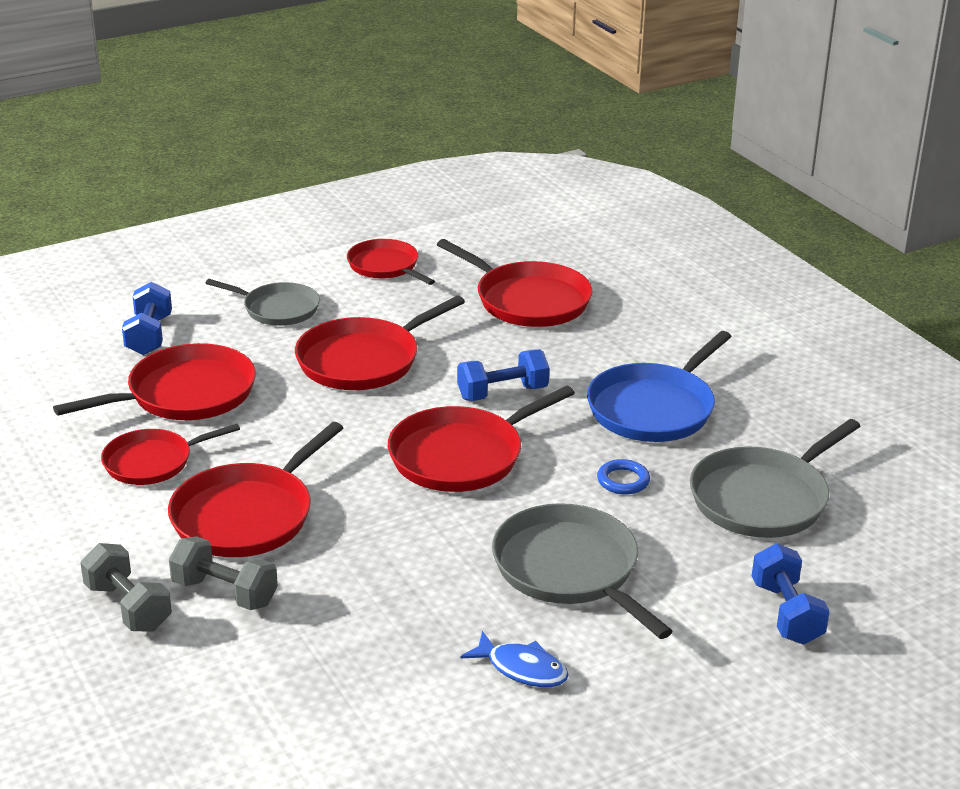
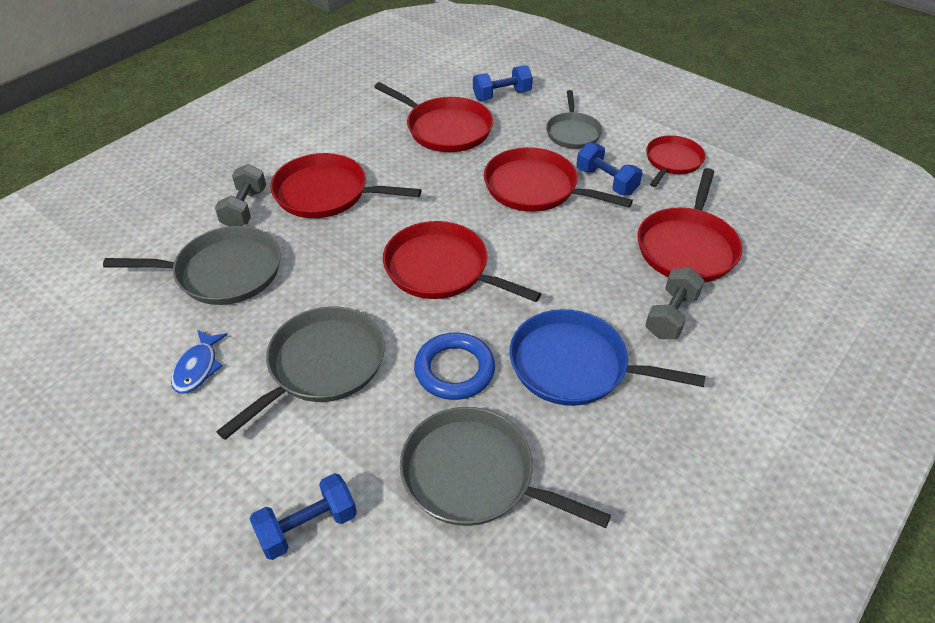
camera: 70 degrees right, 15 degrees up
grey dumbbell [80,543,172,632] -> grey dumbbell moved to [645,268,705,339]
red pan [101,424,240,485] -> none
blue dumbbell [457,349,549,401] -> blue dumbbell moved to [576,142,642,195]
blue ring [597,459,650,495] -> blue ring [414,332,495,400], size x1.76
none -> grey pan [103,226,281,305]

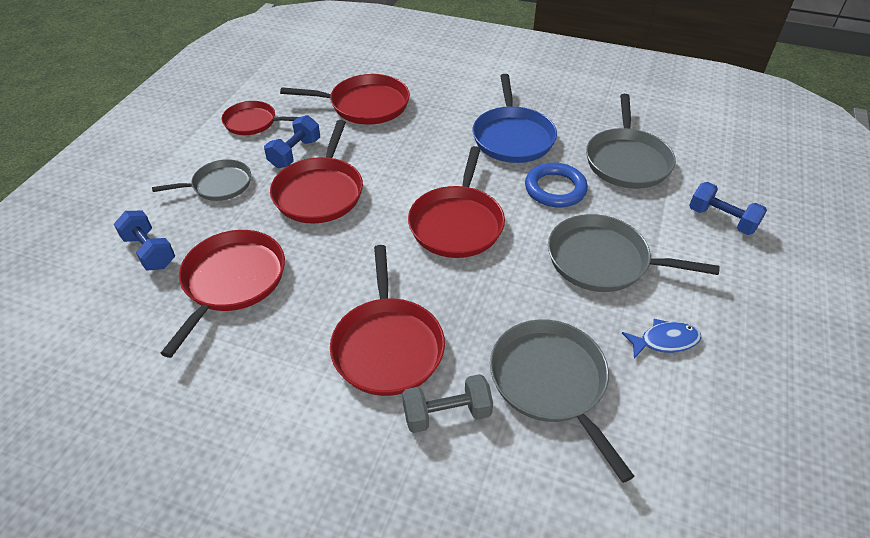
camera: 110 degrees left, 0 degrees up
grey dumbbell [645,268,705,339] -> none

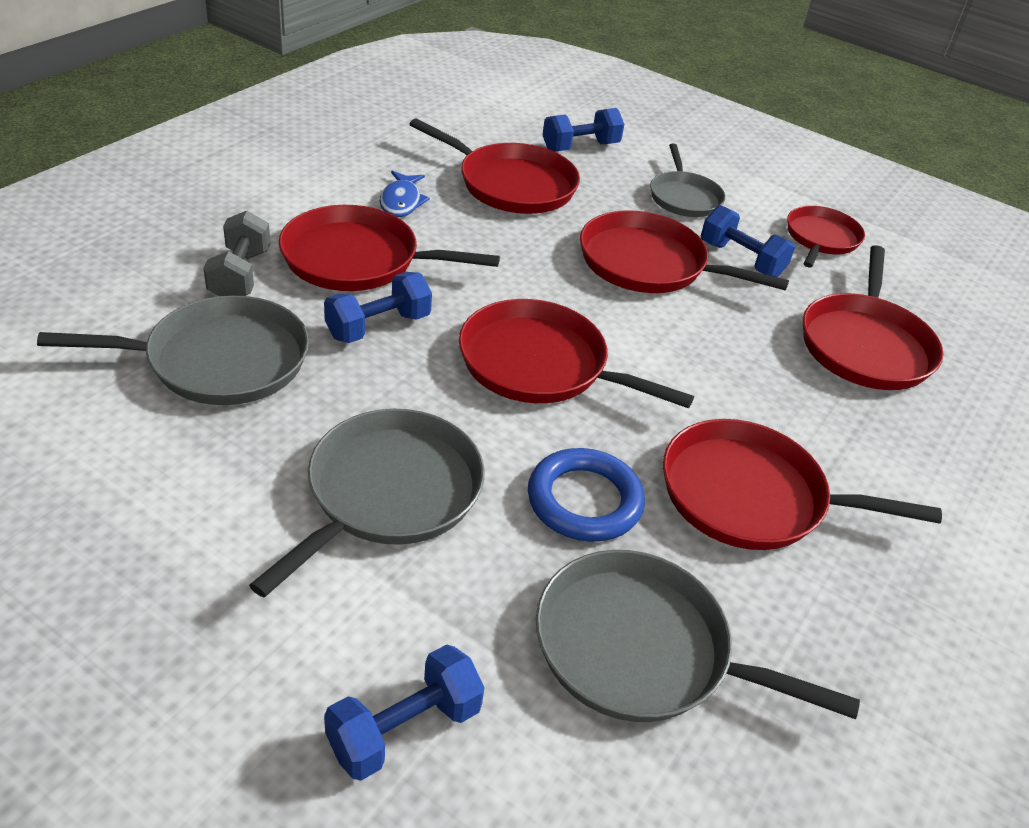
camera: 100 degrees right, 5 degrees down
blue pan [473,74,557,163] -> red pan [663,419,942,550]
blue fish [622,319,701,358] -> blue fish moved to [380,171,430,217]
none -> blue dumbbell [324,272,432,343]

